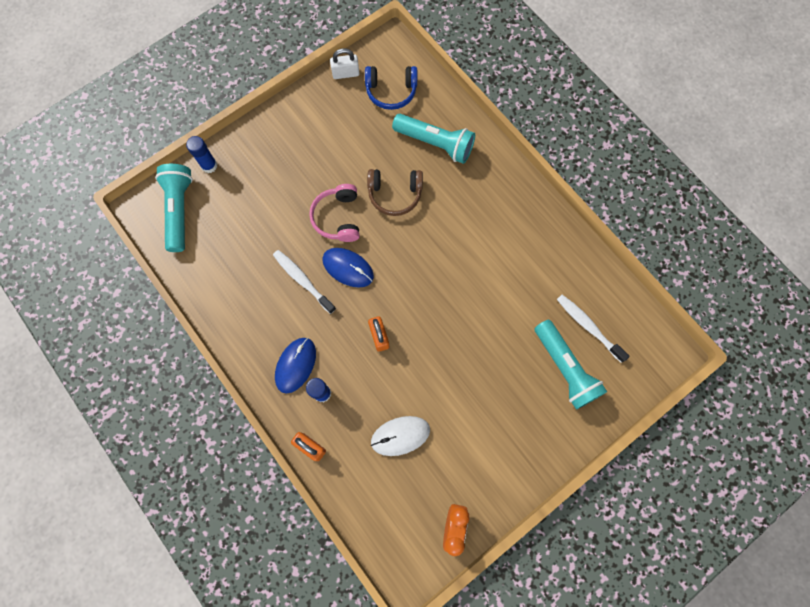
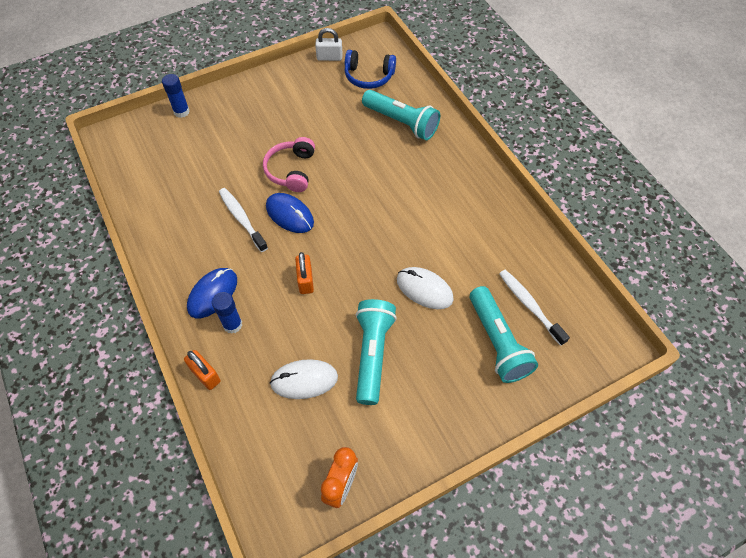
camera: 10 degrees right, 15 degrees down
turquoise flashlight [155,164,193,252] -> turquoise flashlight moved to [356,299,397,405]
brown headphones [367,169,423,216] -> none
none -> white mouse [397,267,454,309]

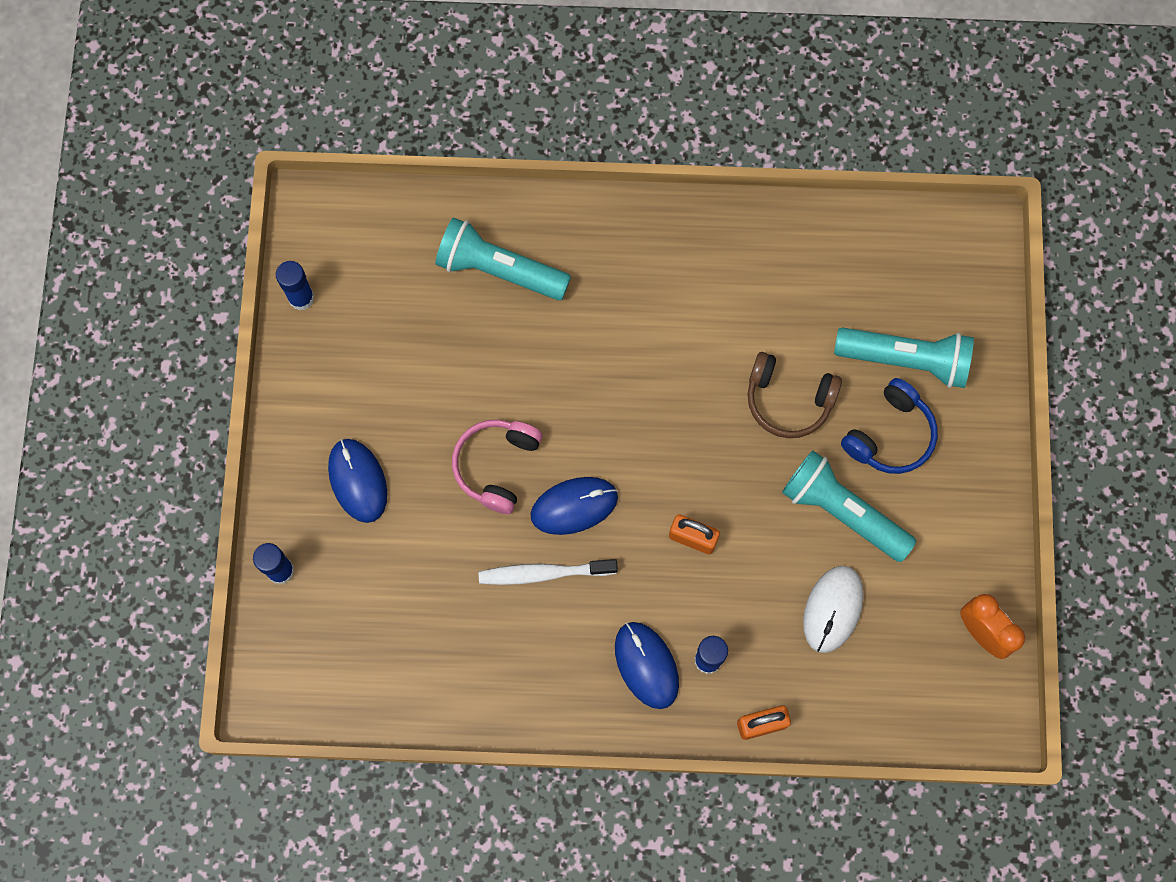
camera: 60 degrees left, 15 degrees up
pink headphones [263,137,315,192] -> pink headphones turned 75 degrees clockwise [452,420,543,514]
white padlock [315,28,343,61] -> blue glue stick [276,261,314,311]
blue headphones [345,50,396,89] -> blue headphones moved to [841,378,938,474]
turquoise flashlight [362,90,440,140] -> turquoise flashlight turned 135 degrees counterclockwise [435,217,571,300]
white mouse [397,267,454,309] -> brown headphones [748,352,842,438]
white toothbrush [499,270,570,346] -> none
none -> blue mouse [328,439,388,523]

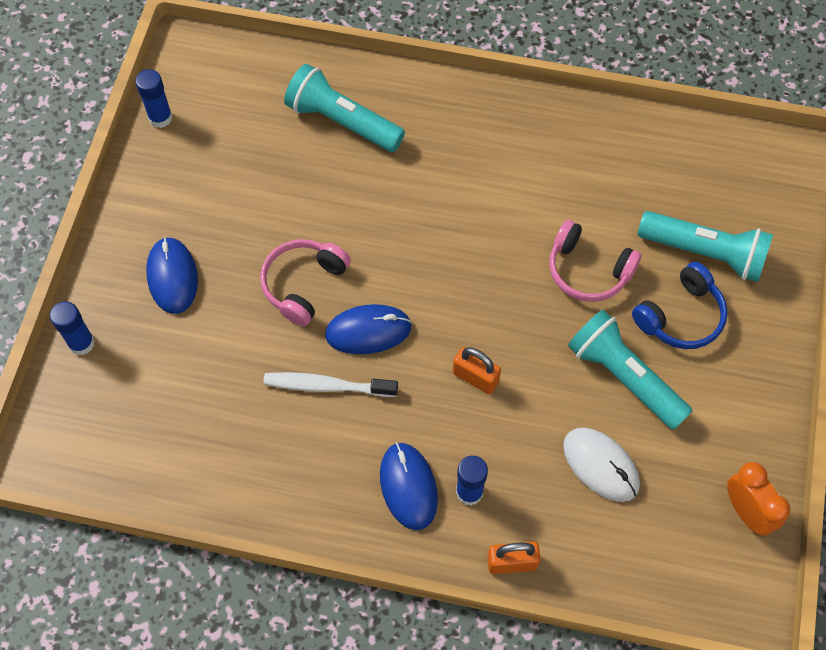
camera: 10 degrees right, 10 degrees down
brown headphones [748,352,842,438] -> pink headphones [549,220,642,302]
white mouse [803,566,864,653] -> white mouse turned 75 degrees counterclockwise [563,427,640,502]

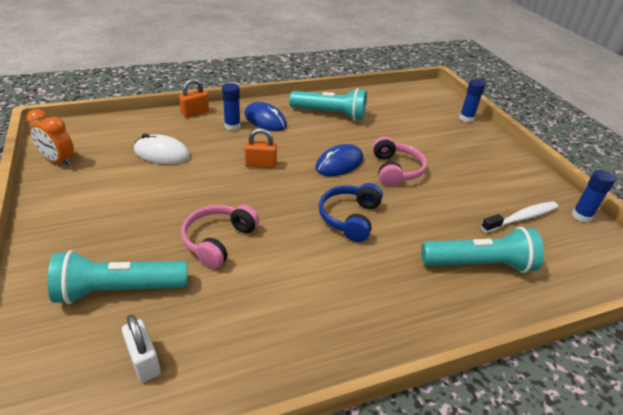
camera: 145 degrees right, 25 degrees down
blue mouse [146,237,198,314] -> none
white toothbrush [263,372,398,397] -> white toothbrush moved to [481,201,558,233]
pink headphones [549,220,642,302] -> pink headphones turned 60 degrees counterclockwise [181,205,259,269]
turquoise flashlight [568,309,692,430] -> turquoise flashlight moved to [289,88,367,121]
blue headphones [632,262,728,349] -> blue headphones moved to [319,183,383,242]
none -> white padlock [122,314,161,382]

